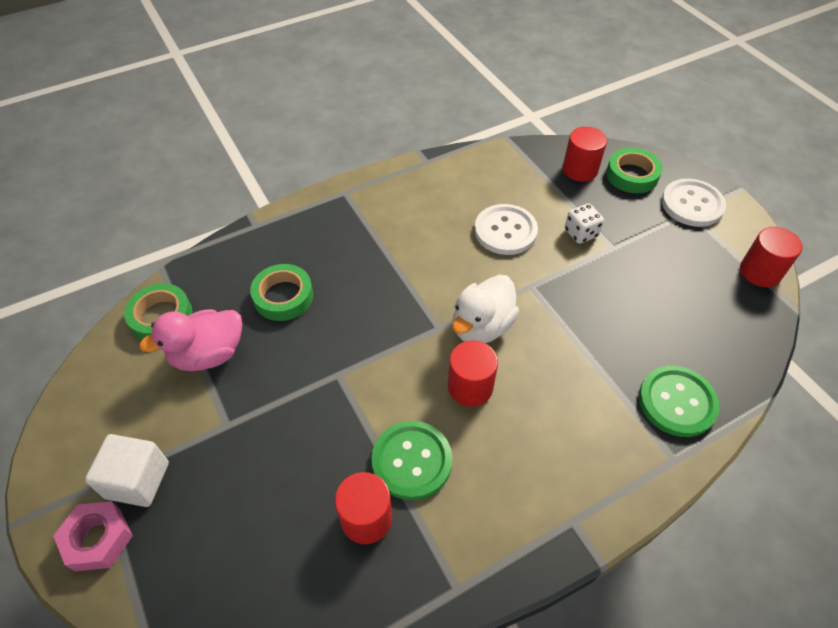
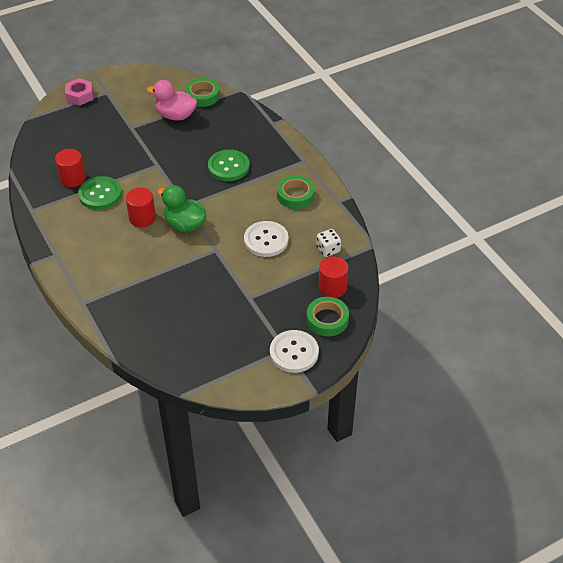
camera: 90 degrees right, 5 degrees down
white cube [85,434,169,507] -> none
pink duck [139,309,242,371] -> pink duck turned 45 degrees counterclockwise [147,80,197,121]
green tape [250,264,313,321] -> green tape moved to [277,175,315,209]
white duck [452,275,519,343] -> green duck [157,185,206,233]
white dice [565,204,604,244] -> white dice moved to [316,229,341,257]
green button [639,366,719,437] -> green button moved to [208,149,250,181]
red cylinder [740,227,803,287] -> none

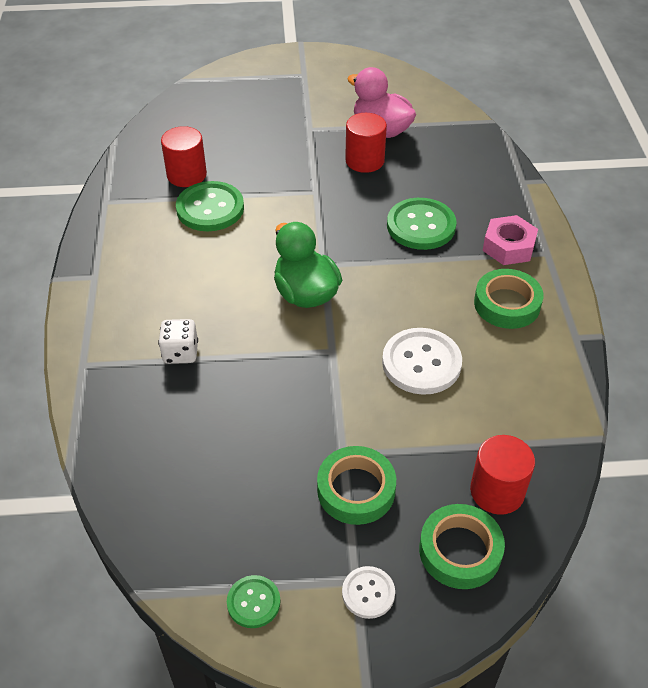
camera: 25 degrees right, 0 degrees up
pink nut [65,78,93,106] -> pink nut moved to [482,215,538,265]
red cylinder [126,188,156,227] -> red cylinder moved to [345,113,387,173]
green tape [185,78,220,107] -> green tape moved to [317,446,396,525]
white button [270,330,319,373] -> white button [342,566,395,619], size x0.55
white dice [316,229,341,257] -> white dice moved to [158,319,198,364]
none -> green button [227,575,280,628]

